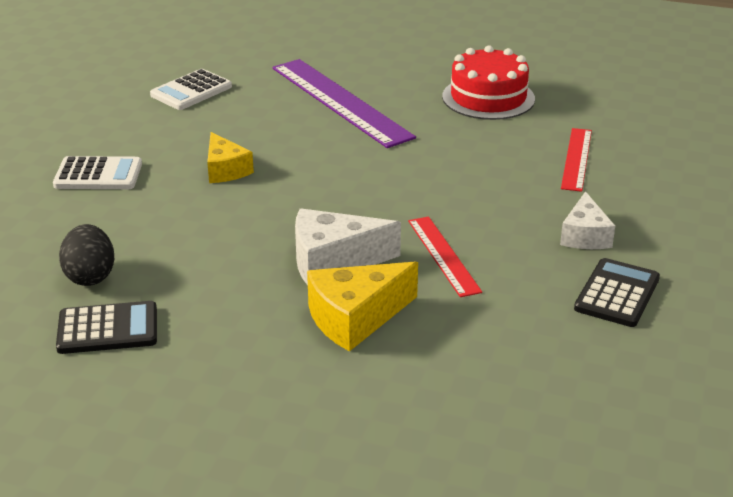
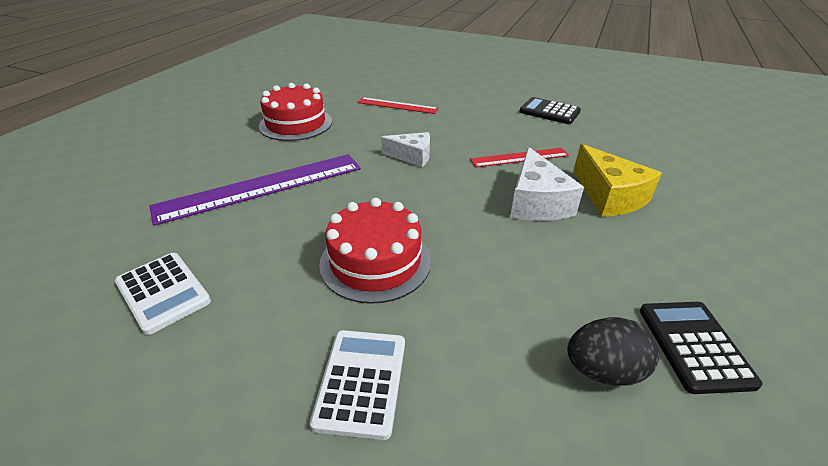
camera: 85 degrees left, 5 degrees up
yellow cheese [207,132,254,183] -> red cake [319,198,431,304]
white cheese [560,191,615,249] -> white cheese moved to [381,132,430,167]

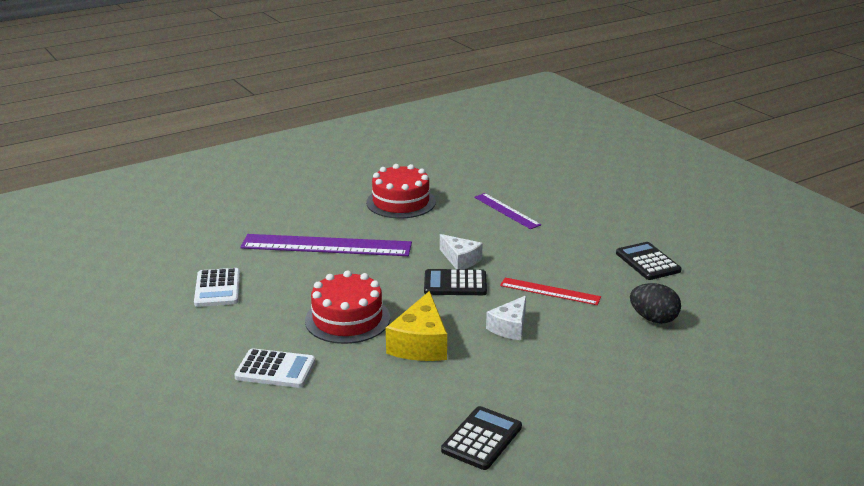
camera: 35 degrees right, 10 degrees down
white calculator [310,330,405,440] -> white calculator turned 60 degrees clockwise [234,348,316,388]
red ruler [357,97,439,114] -> purple ruler [474,193,541,229]
white cheese [510,147,584,221] -> white cheese [486,295,526,340], size x0.66
black egg [567,317,659,386] -> black egg moved to [630,283,681,324]
yellow cheese [573,144,662,217] -> yellow cheese moved to [386,291,447,361]
none -> black calculator [424,269,487,295]

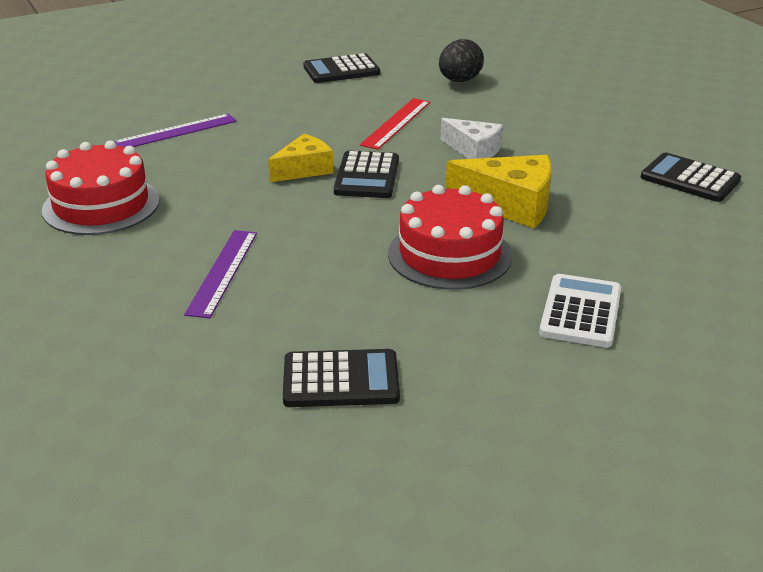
camera: 85 degrees left, 5 degrees up
white calculator [194,268,240,307] -> black calculator [283,349,400,407]
purple ruler [240,234,412,256] -> purple ruler [184,230,257,318], size x0.55
white cheese [440,234,483,269] -> yellow cheese [268,134,333,182]

